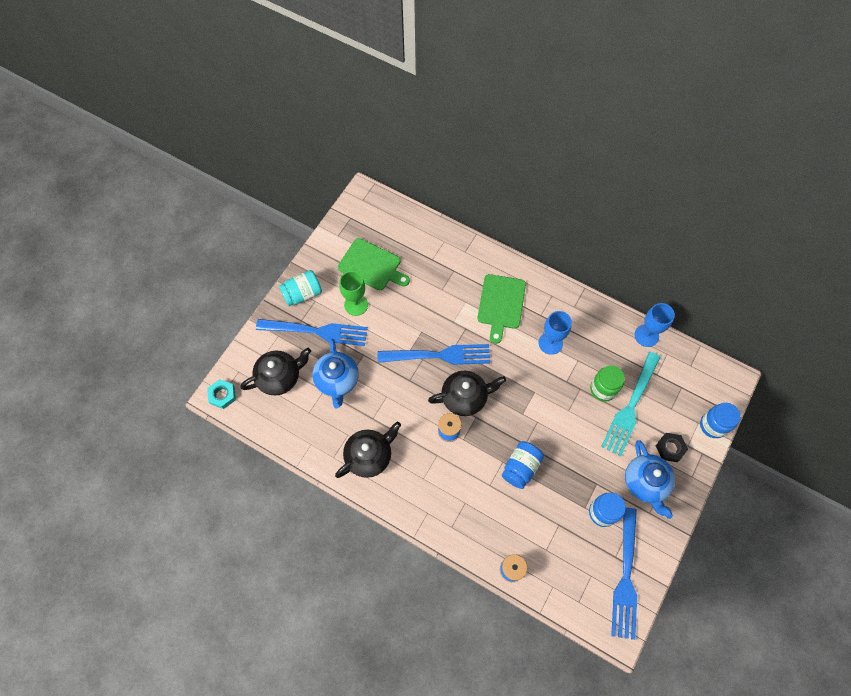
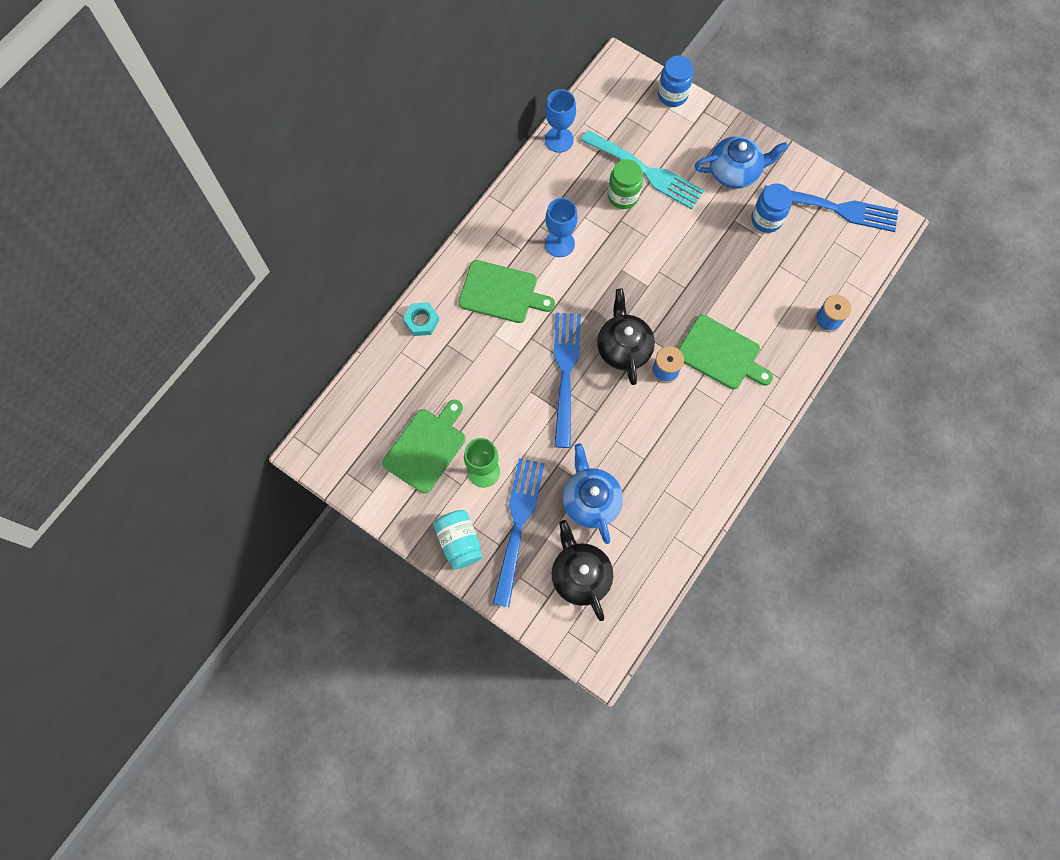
camera: 85 degrees left, 5 degrees up
turquoise nut [207,379,236,409] -> turquoise nut moved to [403,302,439,336]
blue teapot [312,339,359,408] -> blue teapot turned 105 degrees counterclockwise [563,443,623,544]
black teapot [335,422,401,478] -> none
blue jar [502,441,544,489] -> none
black nut [656,433,688,462] -> none
none -> green cutting board [679,315,773,389]

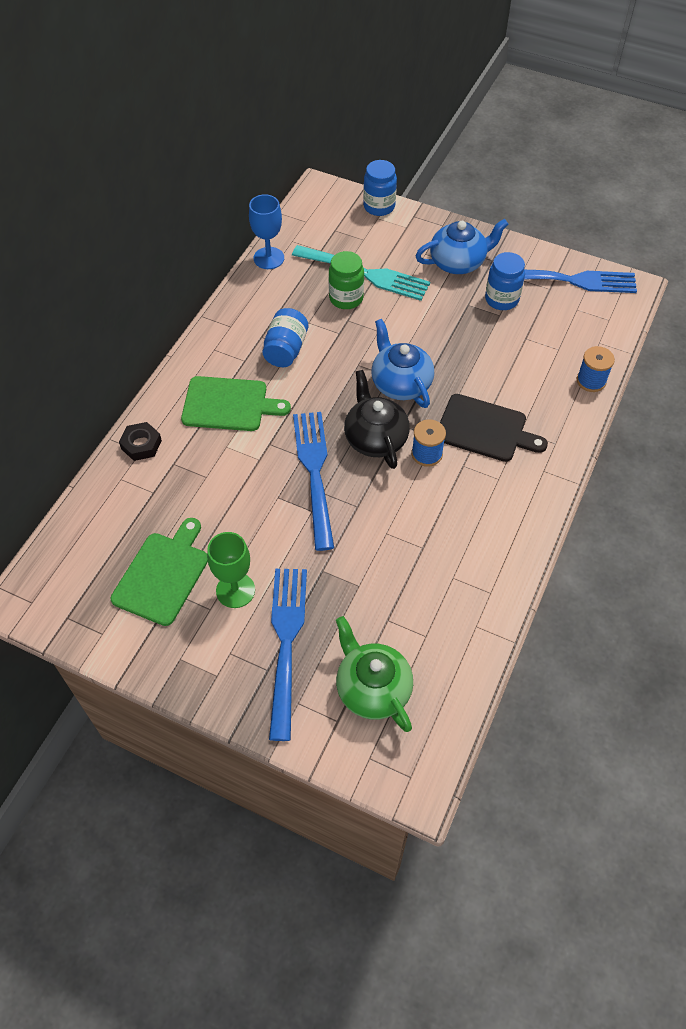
camera: 10 degrees left, 15 degrees down
turquoise nut [403,302,439,336] -> black nut [119,422,162,461]
turquoise jar [434,510,482,569] -> none
blue goblet [545,198,578,257] -> blue jar [262,308,308,367]
black teapot [552,520,613,621] -> green teapot [336,616,413,732]
blue teapot [563,443,623,544] -> blue teapot moved to [371,319,434,408]
green cutting board [679,315,773,389] -> black cutting board [440,394,548,462]

